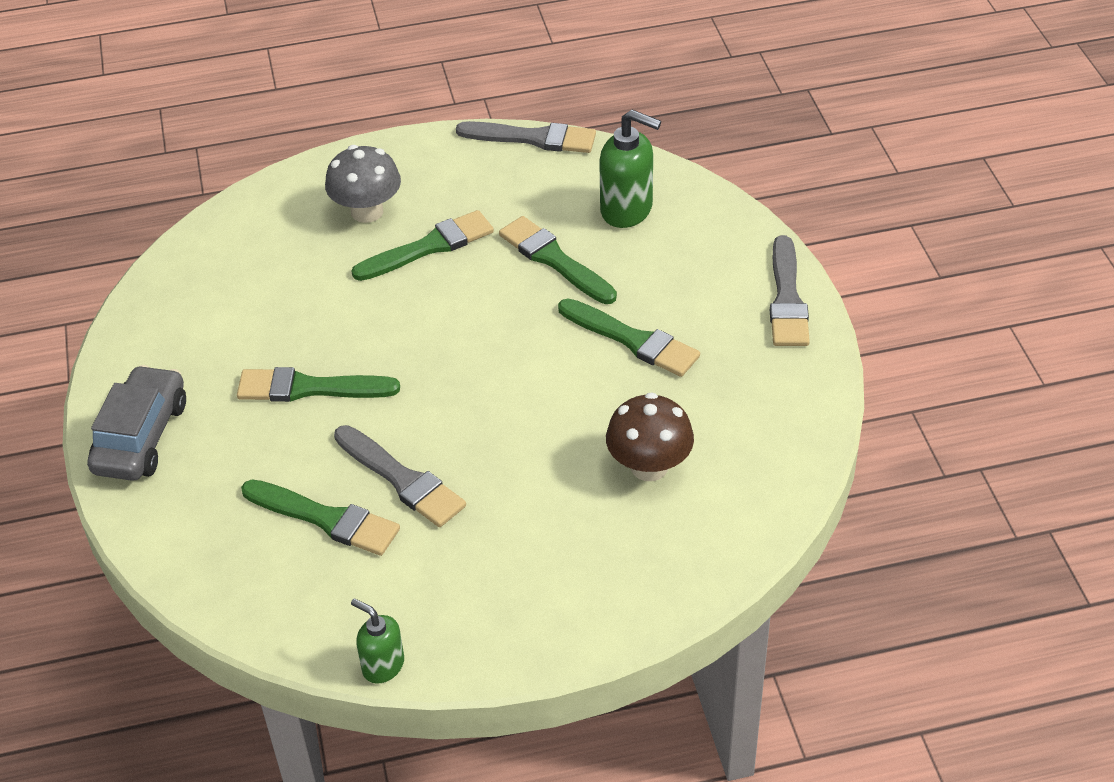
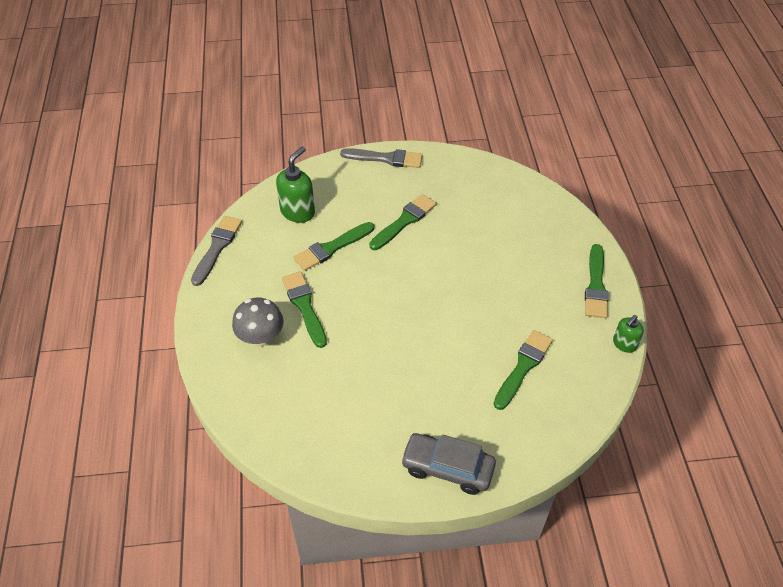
camera: 85 degrees left, 5 degrees up
green brush [237,367,400,402] -> green brush moved to [585,244,608,318]
grey brush [334,425,466,527] -> none
brown mushroom [606,392,694,481] -> none

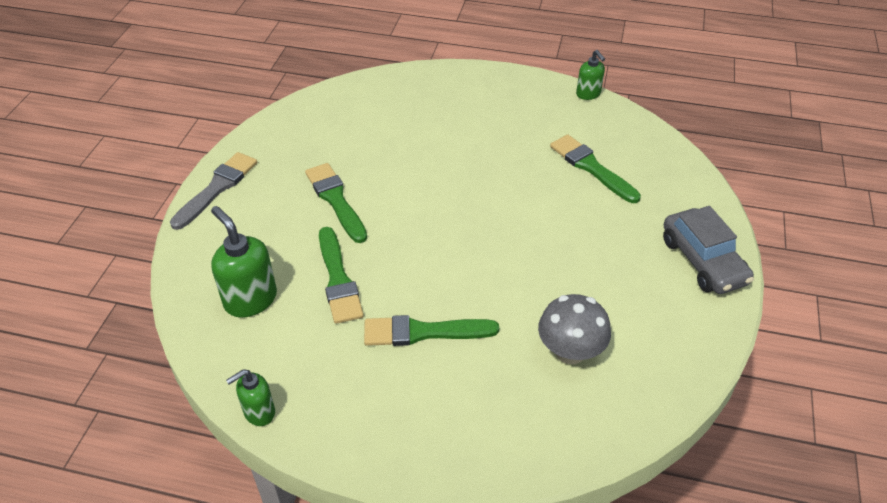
camera: 70 degrees left, 5 degrees down
grey brush [191,216,242,286] -> green soap dispenser [226,369,275,426]
grey mushroom [232,298,284,347] -> grey mushroom moved to [538,294,611,364]
grey car [400,433,496,495] -> grey car turned 60 degrees counterclockwise [663,206,754,294]
green brush [585,244,608,318] -> none

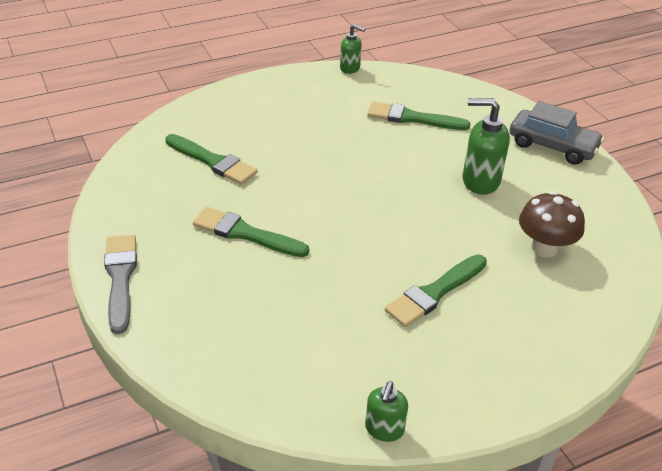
camera: 40 degrees left, 5 degrees down
green soap dispenser [211,206,277,317] -> green soap dispenser moved to [463,98,510,195]
green brush [319,227,364,324] -> green brush moved to [165,134,257,185]
grey mushroom [538,294,611,364] -> brown mushroom [519,191,585,257]

